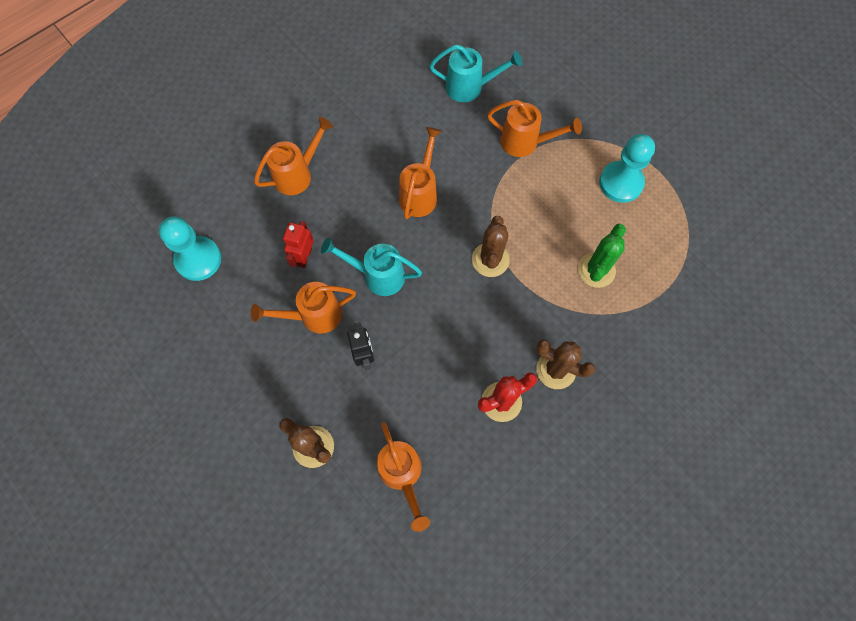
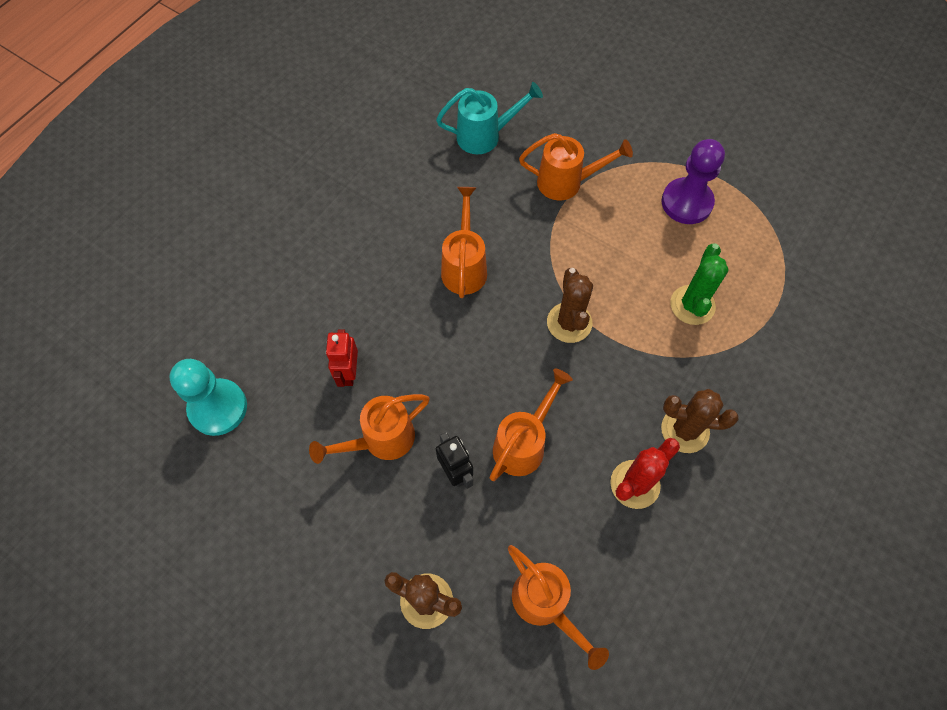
camera: 15 degrees left, 5 degrees down
orange watering can [254,117,333,195] -> orange watering can moved to [489,368,573,481]
turquoise watering can [321,238,422,296] -> none
turquoise pawn [599,134,655,203] -> purple pawn [661,139,725,224]

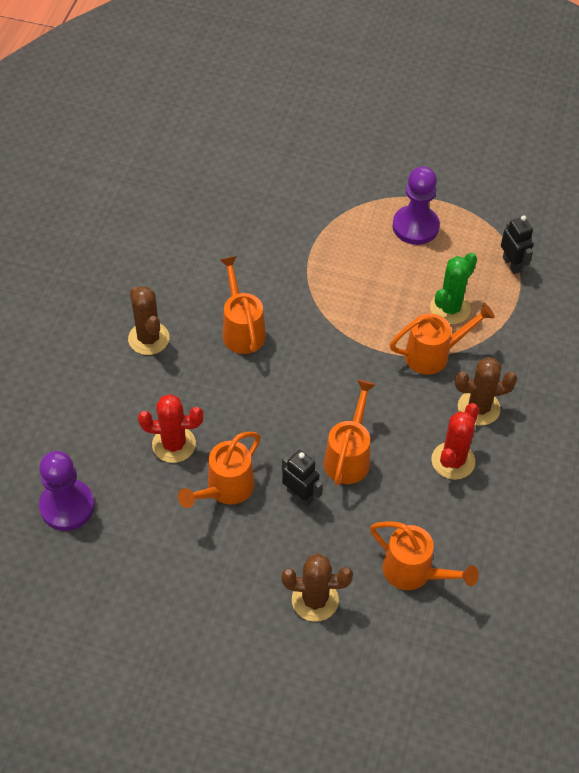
camera: 20 degrees left, 10 degrees down
turquoise pawn [169,359,247,436] -> purple pawn [39,451,95,531]
red robot [326,329,358,387] -> red cactus [138,394,203,463]
turquoise watering can [436,82,543,154] -> none
orange watering can [519,133,633,201] -> orange watering can moved to [390,303,495,375]
brown cactus [547,268,593,343] -> brown cactus moved to [128,286,169,355]
green cactus [670,243,729,325] -> green cactus turned 45 degrees clockwise [430,252,477,324]
none -> black robot [501,215,533,274]

